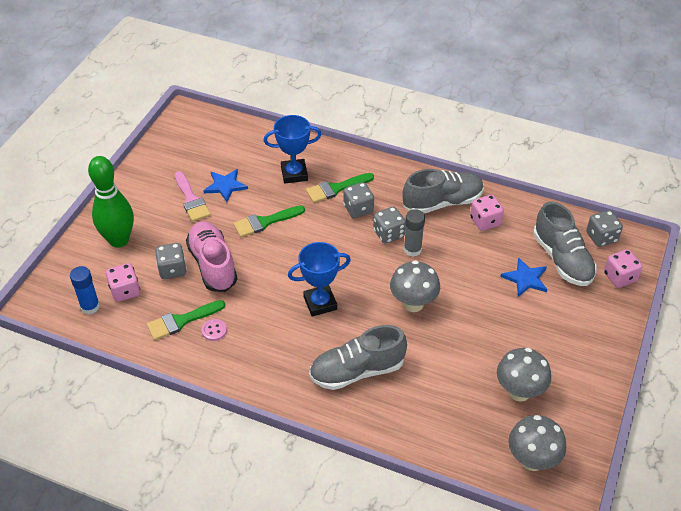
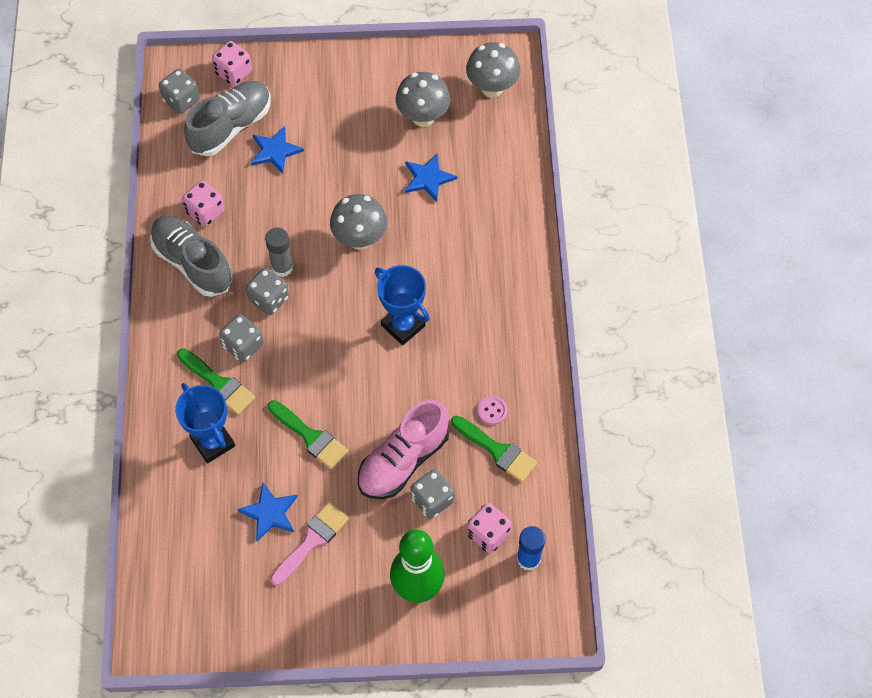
camera: 115 degrees left, 15 degrees up
grey shoe [309,325,407,390] -> none
none -> blue star [405,153,457,202]

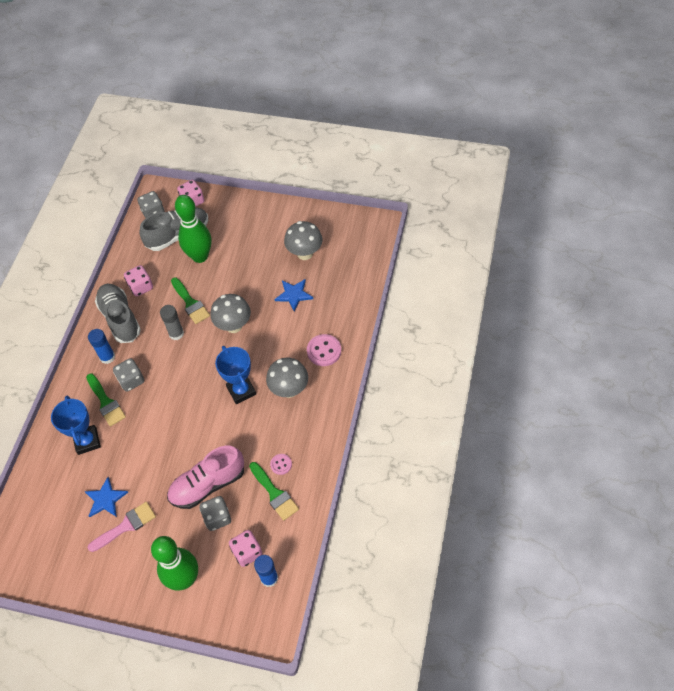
camera: 20 degrees right, 5 degrees down
grey dice [246,268,289,315] -> none
blue star [251,126,304,174] -> green bowling pin [175,195,211,263]
green brush [268,400,348,469] -> green brush moved to [171,278,210,324]
grey mushroom [466,42,520,98] -> grey mushroom moved to [266,358,308,398]
none -> blue glue stick [88,329,115,364]
none -> pink button [307,334,341,366]

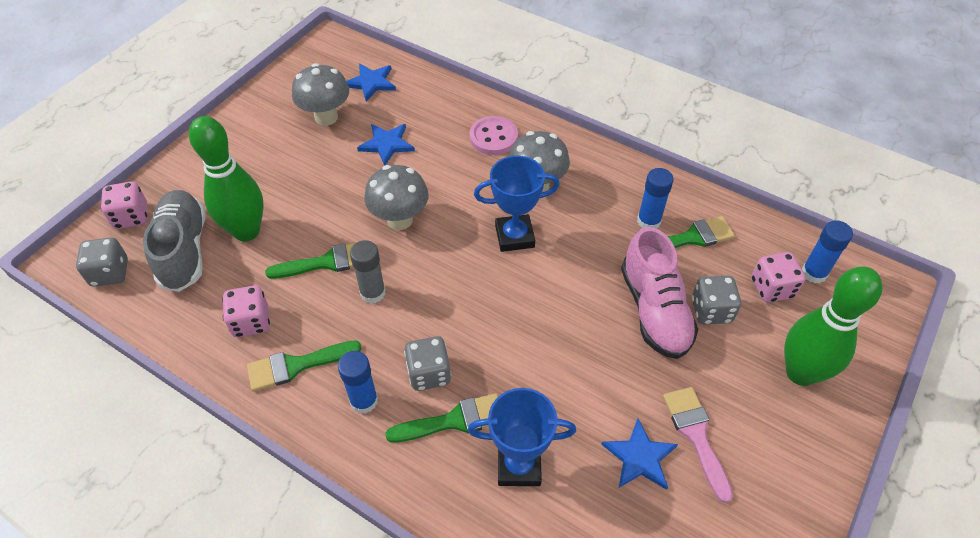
camera: 75 degrees left, 5 degrees down
grey shoe [95,284,141,343] -> green brush [247,341,362,391]
pink button [270,454,292,475] -> blue glue stick [637,168,674,228]
none -> blue star [346,63,396,102]

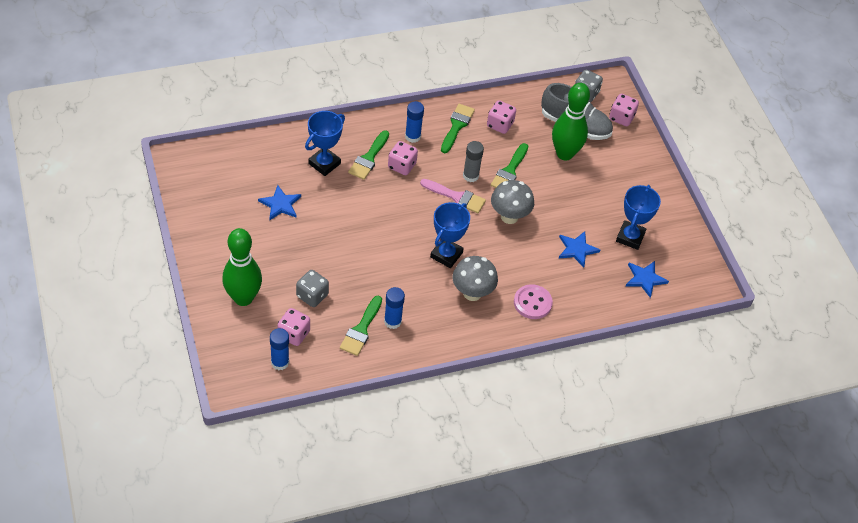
camera: 125 degrees right, 0 degrees up
grey mushroom [292,63,349,126] -> blue trophy [616,185,661,250]
grey dice [404,336,451,391] -> pink dice [388,141,418,175]
pink shoe [621,227,699,359] -> none
pink brush [663,387,733,503] -> pink brush moved to [420,179,486,213]

